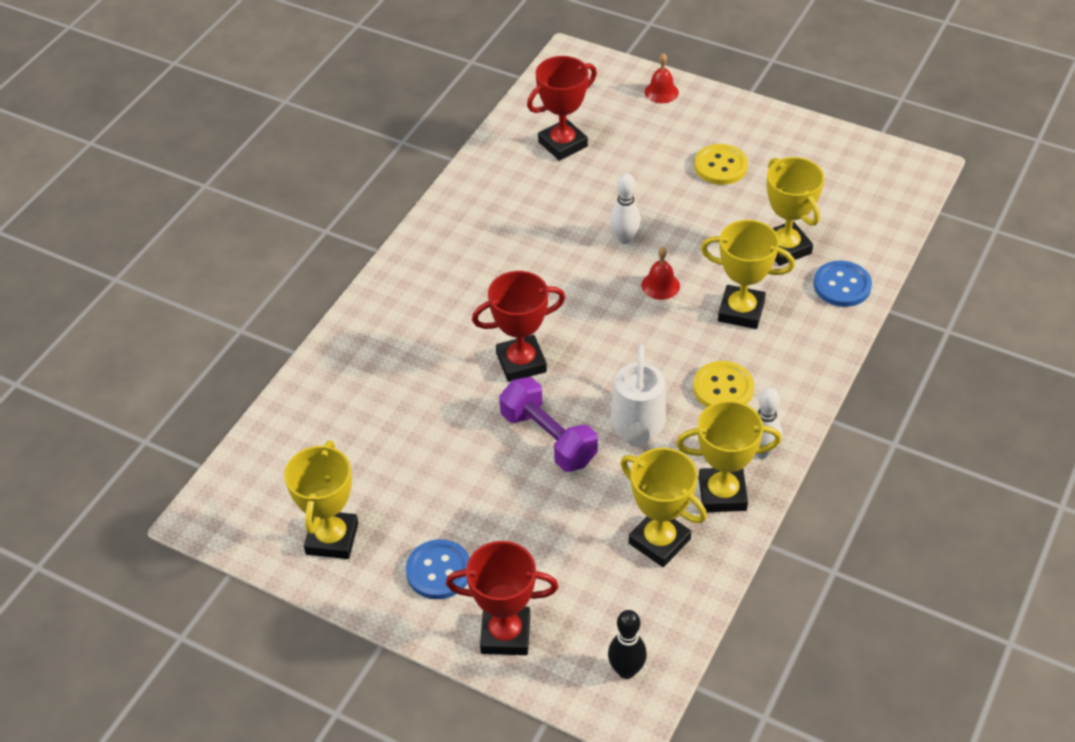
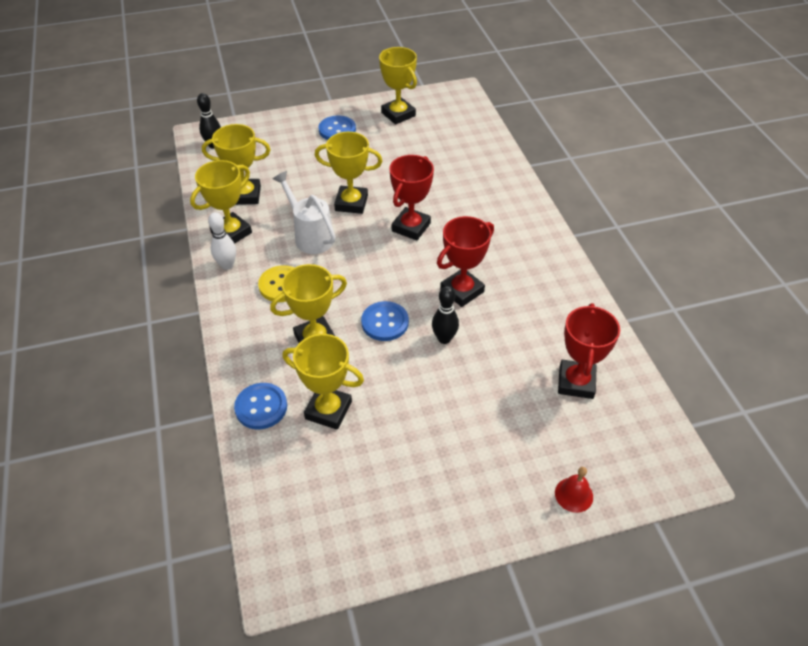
camera: 135 degrees right, 0 degrees up
red trophy [446,541,558,655] -> red trophy moved to [437,216,494,307]
purple dumbbell [499,377,598,472] -> yellow trophy [315,132,382,214]
white bowling pin [610,173,641,244] -> black bowling pin [432,286,459,344]
red bell [642,247,680,300] -> blue button [361,301,409,341]
yellow button [694,144,748,185] -> none

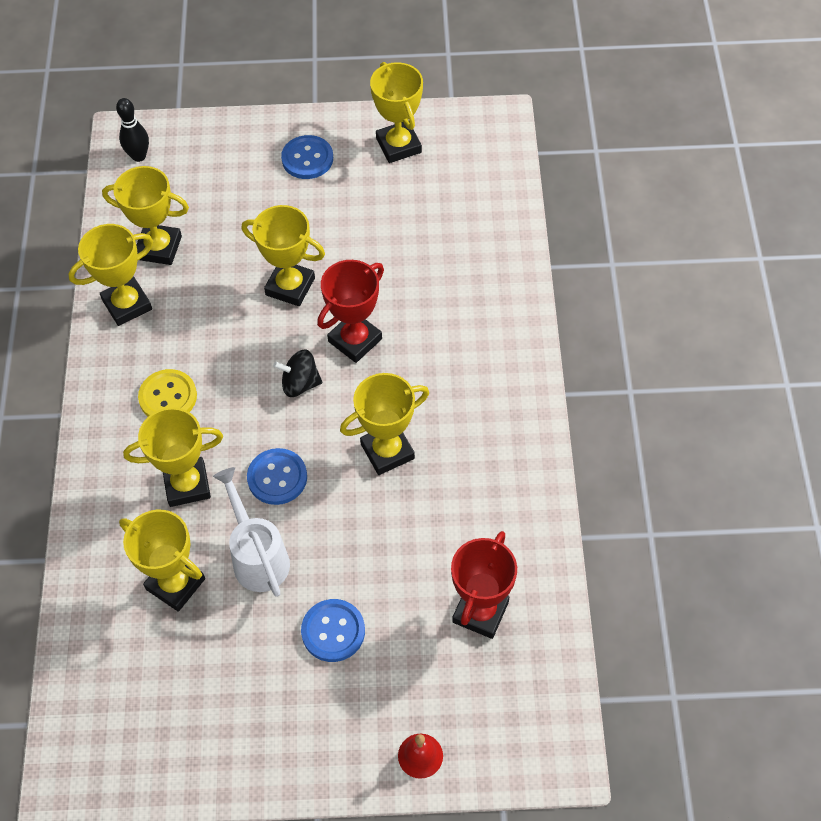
camera: 15 degrees right, 10 degrees up
white bowling pin [208,212,236,270] -> none
blue button [234,383,287,429] -> blue button moved to [301,599,365,662]
white watering can [273,171,336,254] -> white watering can moved to [213,467,290,597]
black bowling pin [432,286,459,344] -> none
red trophy [437,216,494,307] -> yellow trophy [340,373,429,475]
none -> black spinning top [273,349,322,397]

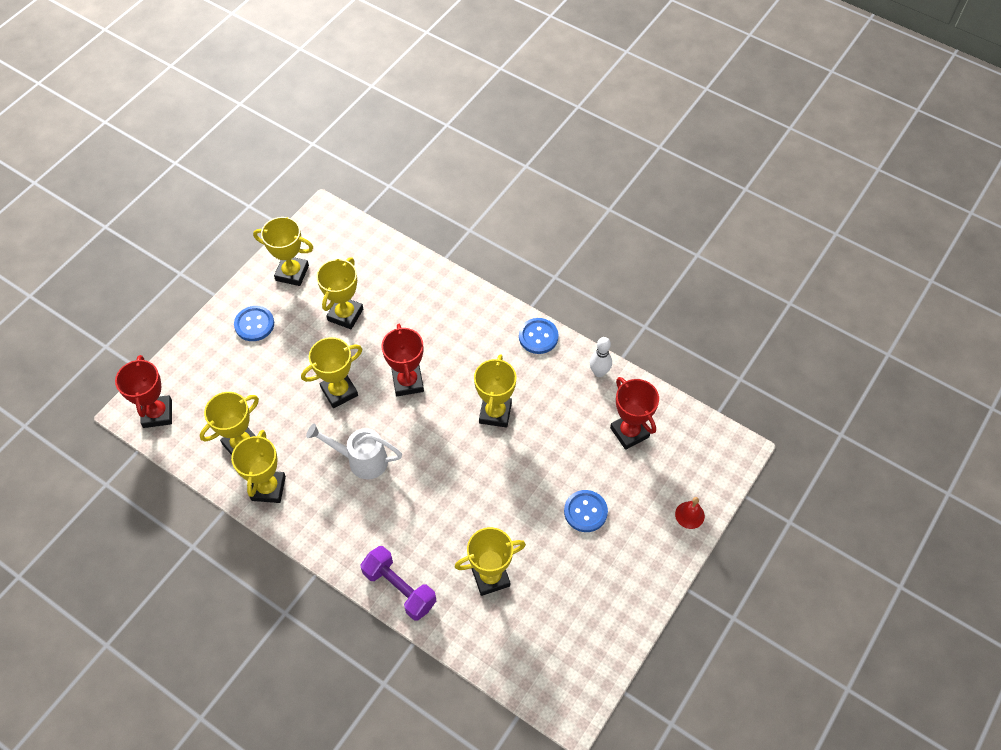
camera: 55 degrees left, 0 degrees up
black bowling pin [116,98,149,162] -> red trophy [115,355,172,428]
yellow trophy [123,407,223,507] -> yellow trophy moved to [316,257,363,329]
yellow button [138,369,197,416] -> none
white watering can [213,467,290,597] -> white watering can moved to [306,423,402,480]
blue button [247,448,307,505] -> blue button moved to [519,318,558,354]
black spinning top [273,349,322,397] -> none
none -> purple dumbbell [360,546,436,621]
none -> white bowling pin [590,337,612,377]

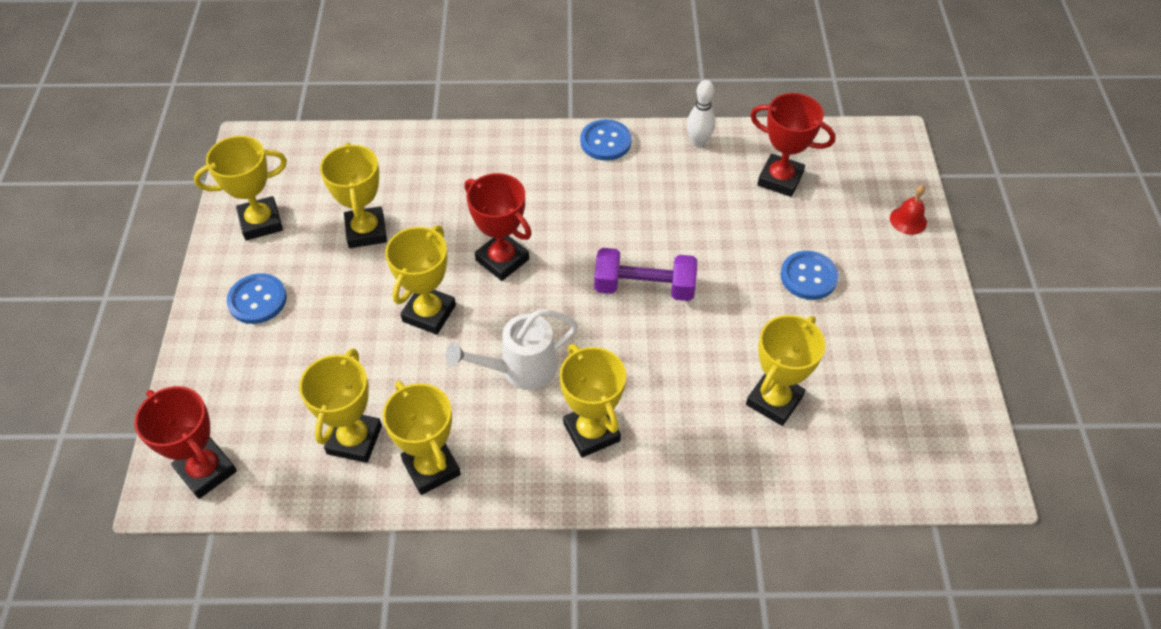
camera: 35 degrees left, 5 degrees down
purple dumbbell [360,546,436,621] -> purple dumbbell moved to [594,248,697,301]
yellow trophy [474,354,517,428] -> yellow trophy moved to [560,344,626,457]

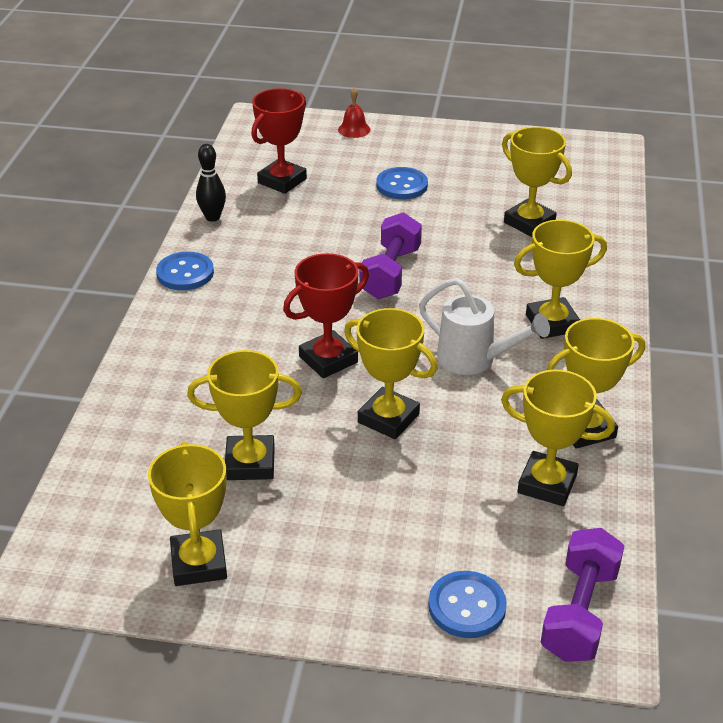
camera: 80 degrees left, 15 degrees down
red trophy [134,386,237,499] -> purple dumbbell [540,528,624,662]
blue button [227,273,287,324] -> blue button moved to [429,571,507,638]
white watering can [446,309,578,390] -> white watering can turned 45 degrees counterclockwise [419,278,550,375]
white bowling pin [686,80,715,147] -> black bowling pin [196,144,226,222]

